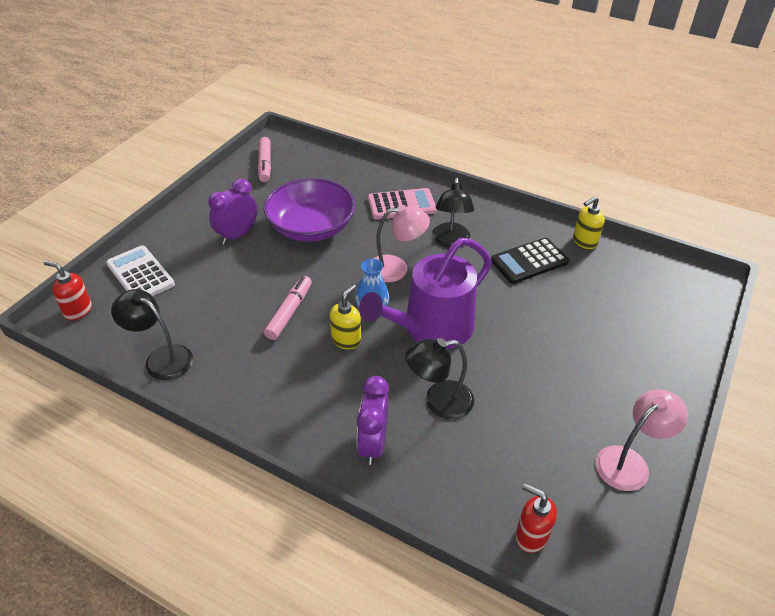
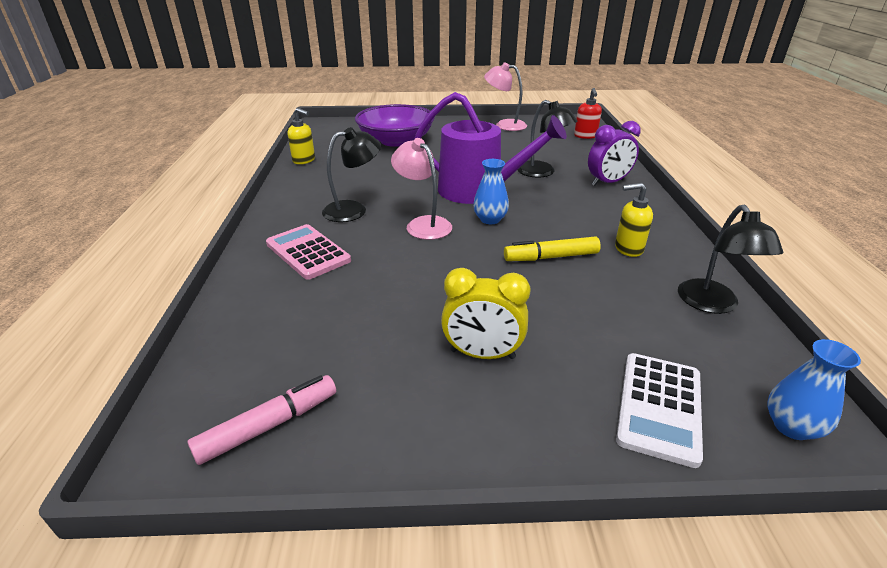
camera: 120 degrees left, 10 degrees down
red soap dispenser [44,260,92,321] -> blue vase [767,339,861,440]
purple clock [208,179,257,244] -> yellow clock [441,268,531,359]
purple bowl [264,178,356,242] -> purple bowl moved to [355,104,435,147]
pink marker [264,276,312,340] -> yellow marker [504,236,601,261]
yellow soap dispenser [330,284,361,349] -> yellow soap dispenser moved to [615,183,653,257]
black calculator [491,237,569,284] -> none

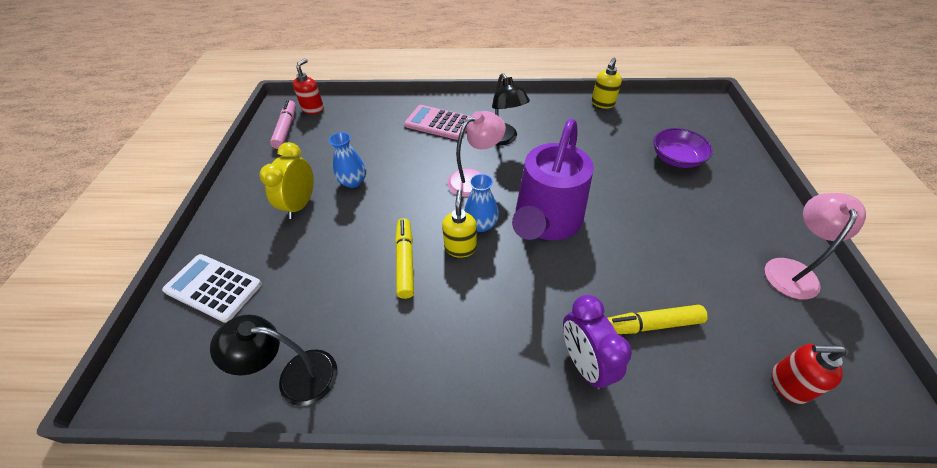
camera: 95 degrees right, 15 degrees up
pink marker [187,375,336,465] -> pink marker turned 150 degrees counterclockwise [270,100,296,149]
pink calculator [266,224,351,280] -> pink calculator turned 120 degrees counterclockwise [404,105,471,140]
purple bowl [355,104,435,147] -> purple bowl [653,128,713,168], size x0.60
black lamp [518,100,578,178] -> none
yellow soap dispenser [615,183,653,257] -> yellow soap dispenser moved to [442,189,477,258]
blue vase [767,339,861,440] -> blue vase moved to [329,132,366,188]
none -> red soap dispenser [293,58,324,114]
none -> yellow marker [607,305,708,334]

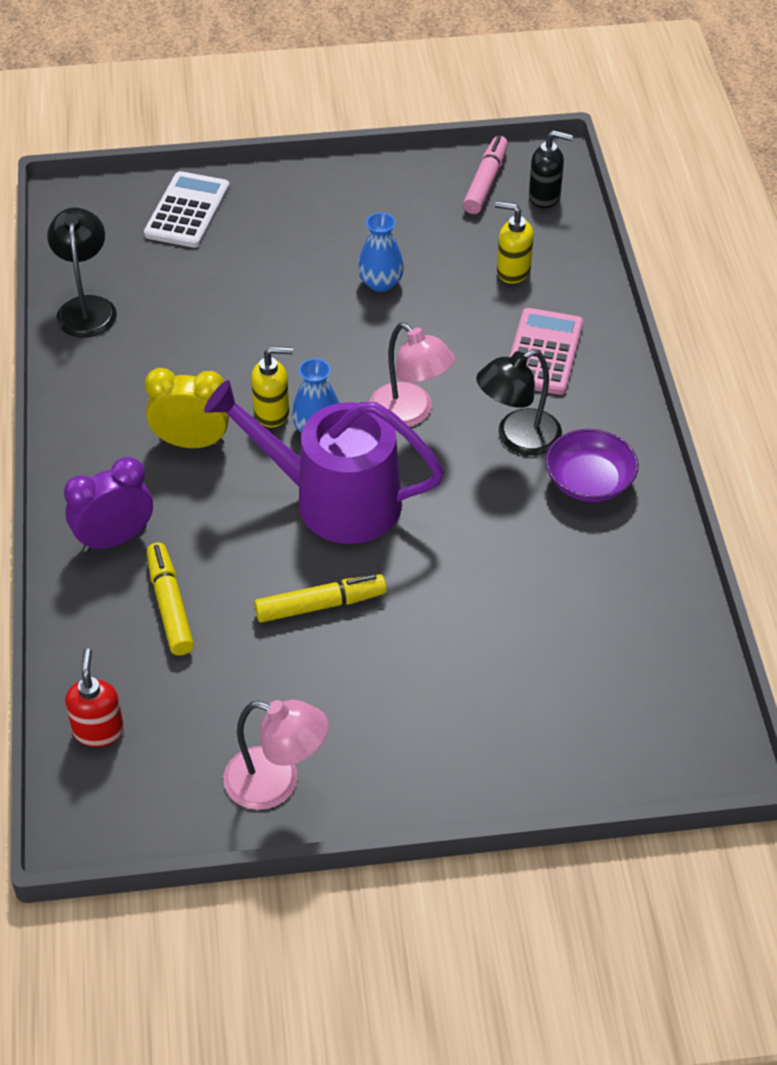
camera: 80 degrees right, 0 degrees up
yellow clock [260,142,313,219] -> yellow clock moved to [145,368,229,448]
pink marker [270,100,296,149] -> pink marker turned 60 degrees counterclockwise [463,135,508,214]
red soap dispenser [293,58,324,114] -> black soap dispenser [529,130,573,208]
yellow marker [395,218,414,299] -> yellow marker moved to [254,574,387,623]
yellow soap dispenser [592,57,622,109] -> yellow soap dispenser moved to [495,201,534,284]
purple bowl [653,128,713,168] -> purple bowl moved to [546,429,638,502]

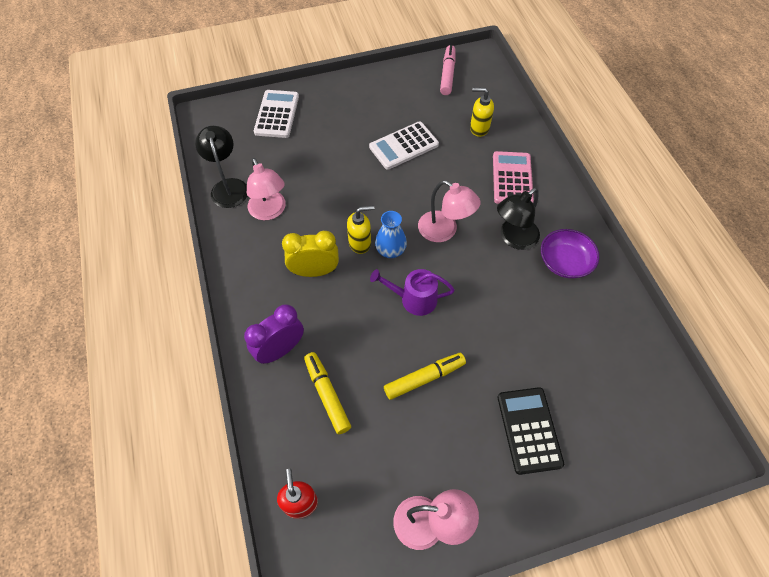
camera: 10 degrees left, 10 degrees up
purple watering can [204,380,444,544] -> purple watering can [370,269,455,316], size x0.54
blue vase [358,213,404,292] -> white calculator [369,121,439,170]
black soap dispenser [529,130,573,208] -> none
none -> pink lamp [247,158,286,220]
none -> black calculator [498,387,564,475]

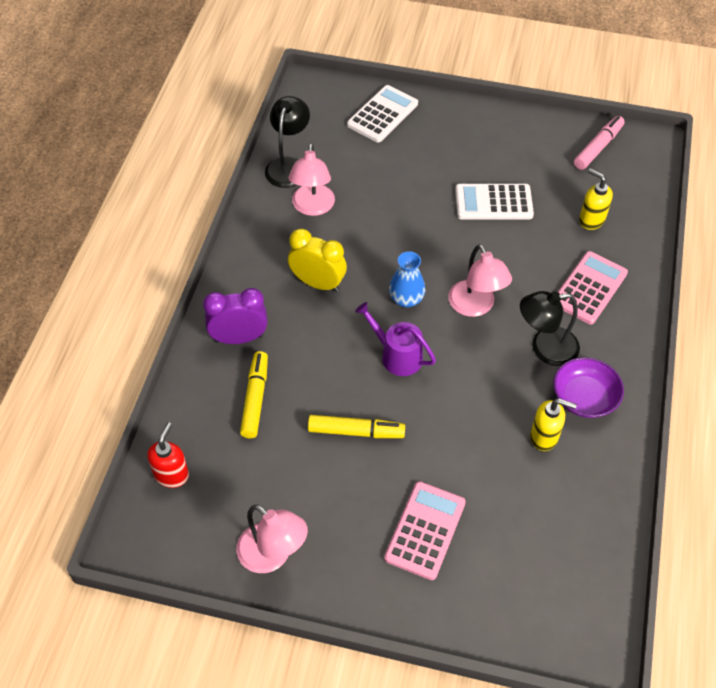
camera: 30 degrees right, 5 degrees down
yellow soap dispenser [347,205,374,254] -> yellow soap dispenser moved to [530,398,577,451]
black calculator [498,387,564,475] -> pink calculator [384,481,466,580]

